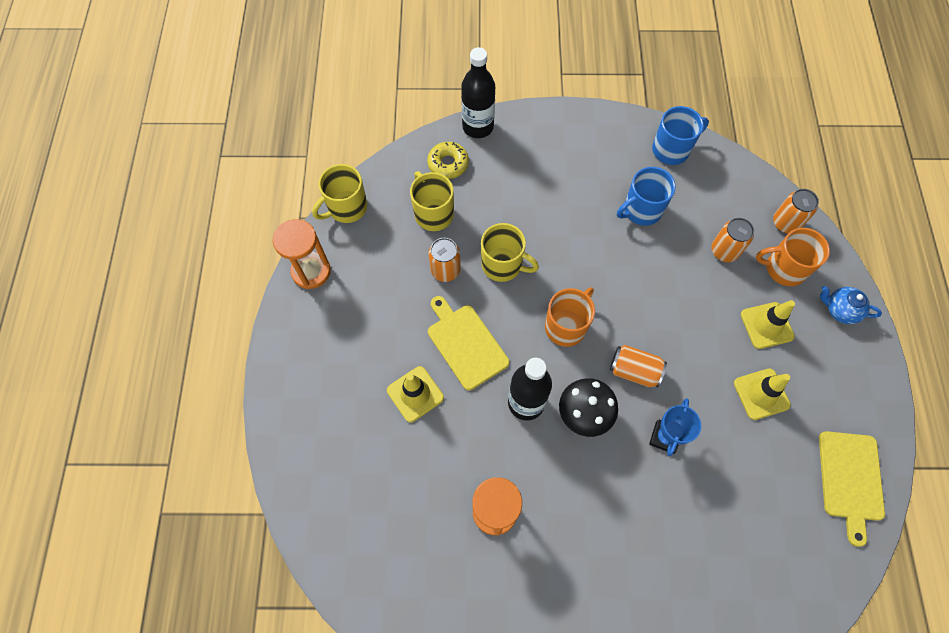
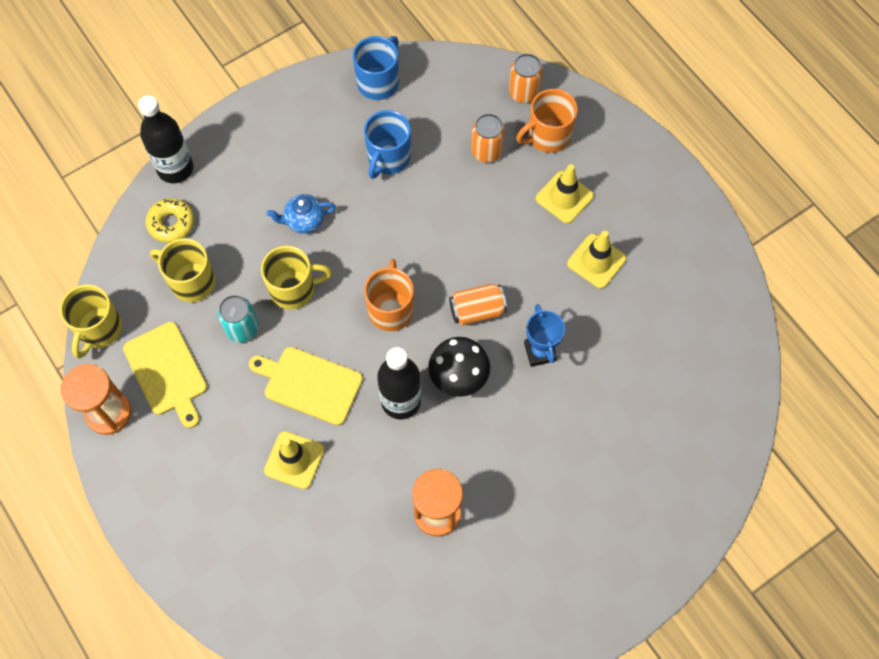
camera: 35 degrees left, 0 degrees up
orange can [428,238,461,282] -> turquoise can [218,295,259,342]
yellow cutting board [819,431,885,547] -> yellow cutting board moved to [123,322,207,428]
blue teapot [820,286,882,324] -> blue teapot moved to [266,194,336,234]

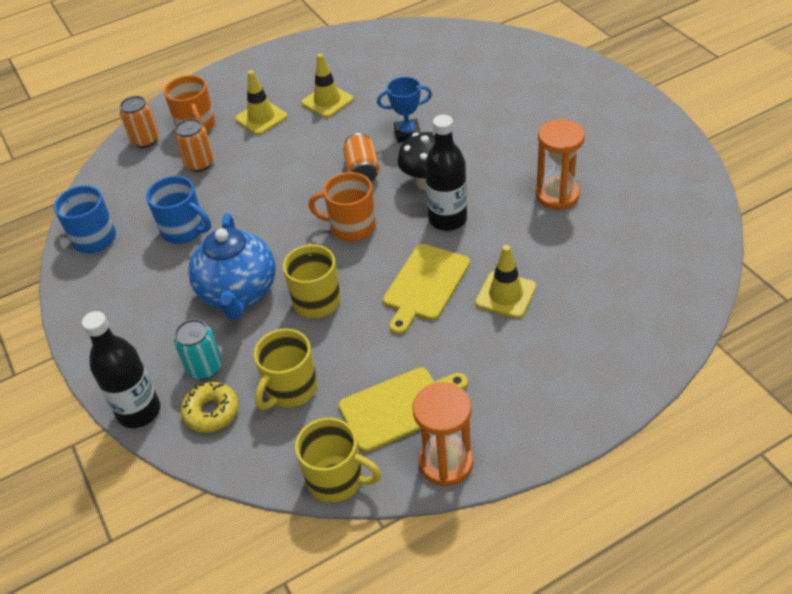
camera: 80 degrees left, 20 degrees down
turquoise can [218,295,259,342] -> turquoise can moved to [174,319,222,380]
blue teapot [266,194,336,234] -> blue teapot [188,213,276,320], size x1.96

